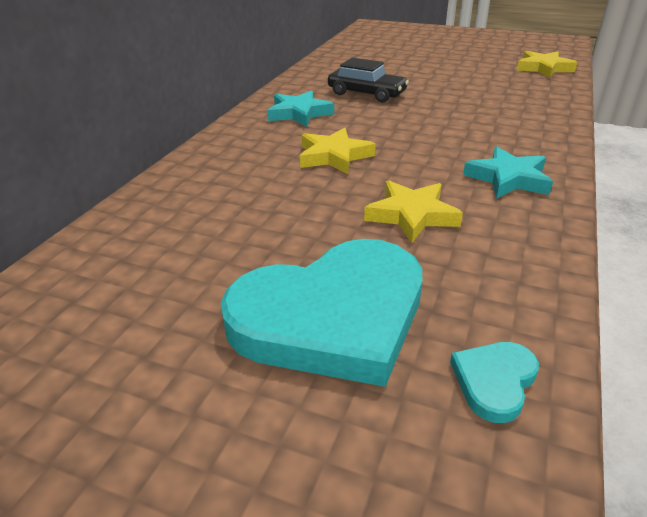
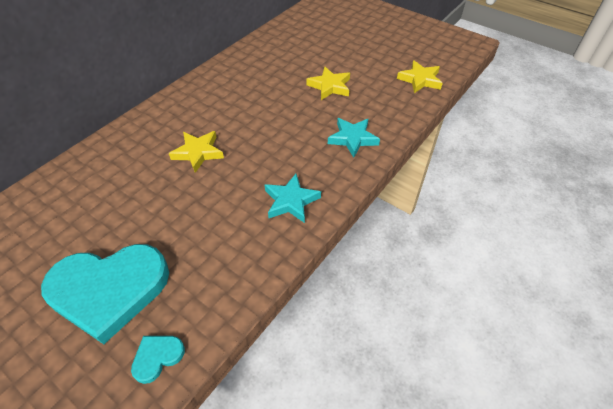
camera: 15 degrees right, 15 degrees up
turquoise star [267,90,334,127] -> turquoise star moved to [328,118,380,158]
black car [328,58,409,102] -> none
yellow star [364,180,463,243] -> yellow star moved to [306,67,350,100]

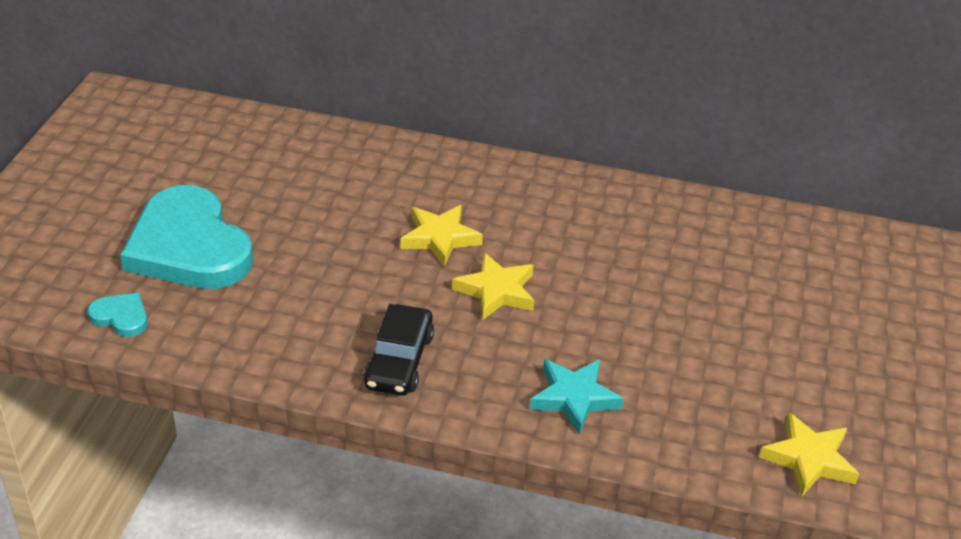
camera: 65 degrees right, 10 degrees down
turquoise star [265,174,321,223] -> black car [363,304,434,396]
yellow star [306,67,350,100] -> yellow star moved to [452,252,534,320]

